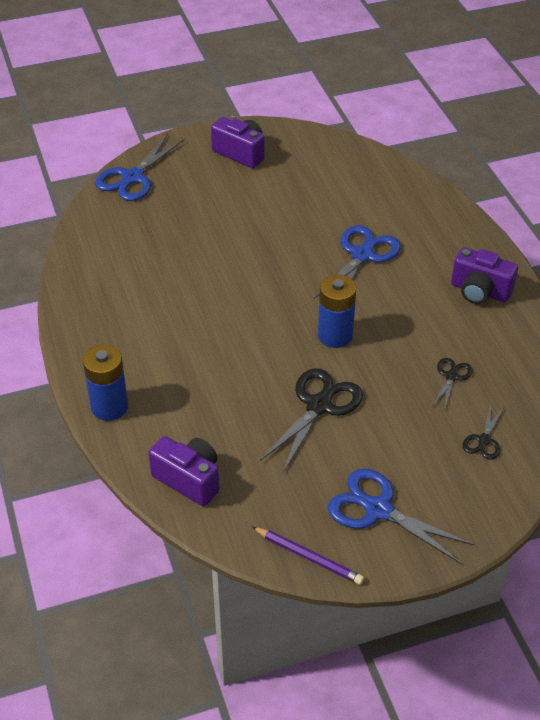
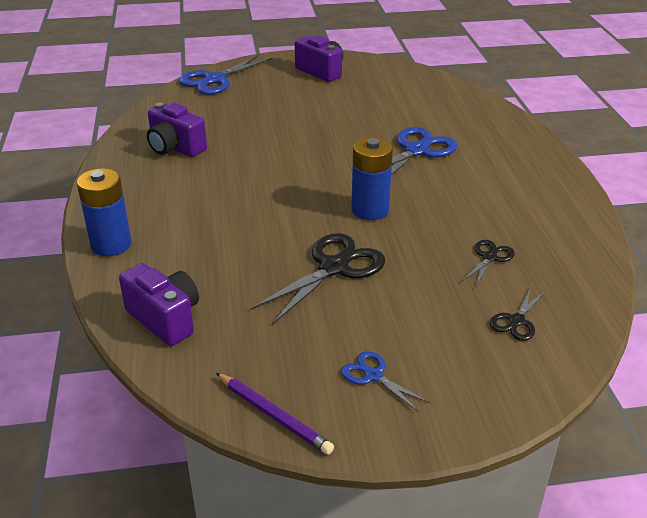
camera: 10 degrees right, 10 degrees down
blue scissors [328,469,475,564] -> blue scissors [341,351,430,412], size x0.53
purple camera [451,247,518,304] -> purple camera moved to [147,102,207,157]

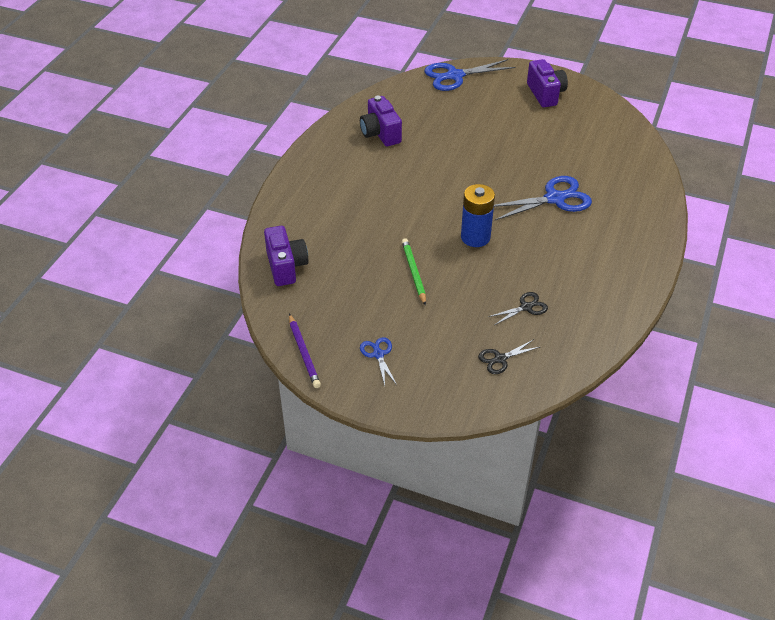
camera: 30 degrees right, 10 degrees up
blue battery [77,168,131,256] -> none
black scissors [250,233,385,325] -> green pencil [402,238,426,306]

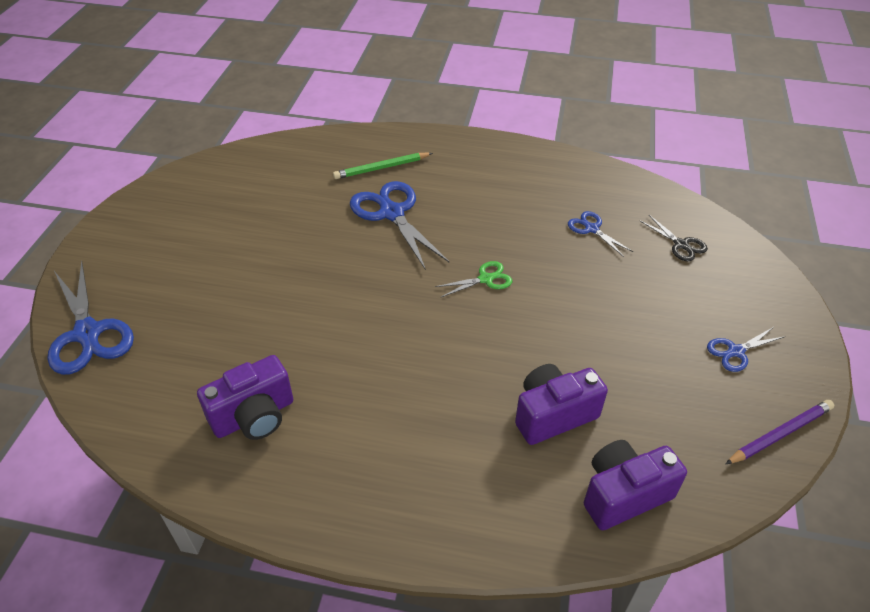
camera: 100 degrees left, 0 degrees up
green pencil [402,238,426,306] -> green pencil moved to [333,153,433,179]
blue battery [461,184,495,247] -> green scissors [435,261,512,297]
black scissors [488,292,548,325] -> blue scissors [568,211,633,257]
purple camera [527,59,568,107] -> purple camera moved to [515,364,608,445]

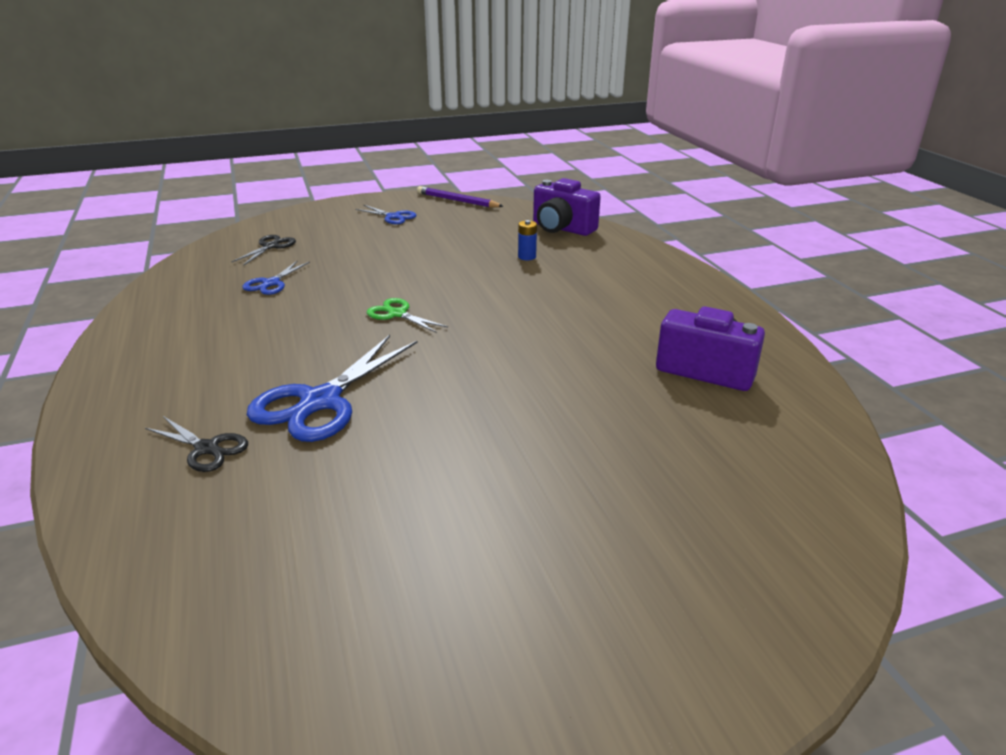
camera: 120 degrees left, 15 degrees down
blue scissors [47,260,134,375] -> none
green pencil [333,153,433,179] -> black scissors [145,416,248,472]
purple camera [515,364,608,445] -> blue battery [518,220,537,260]

